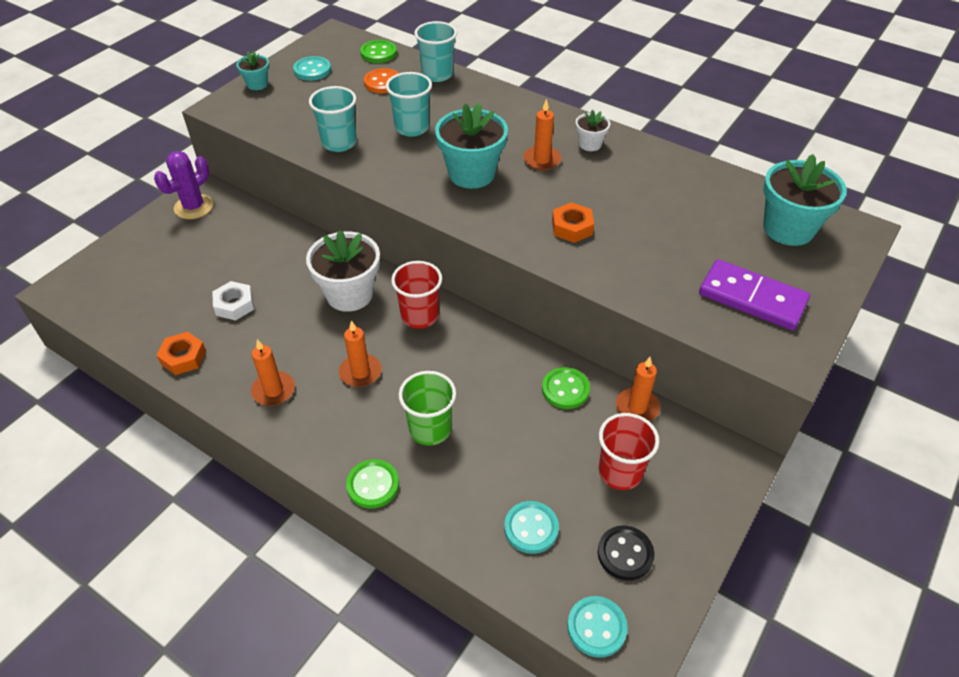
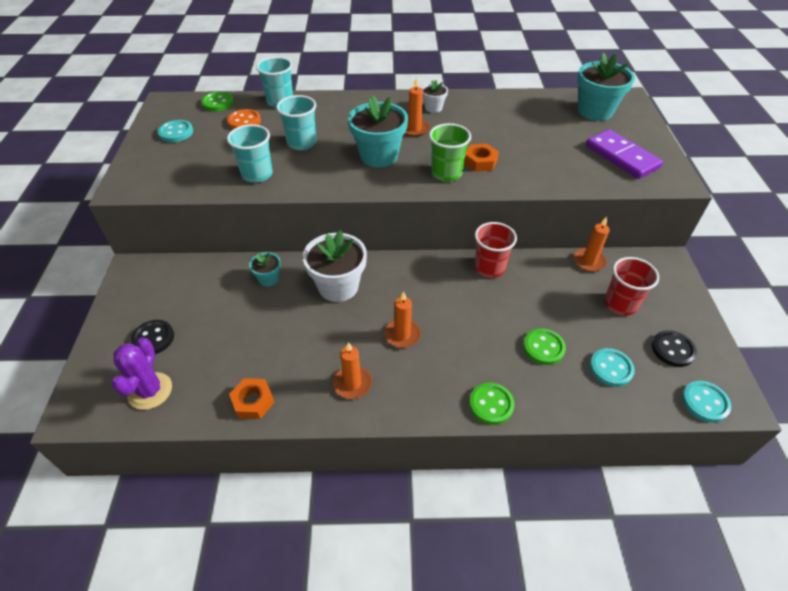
camera: 35 degrees left, 0 degrees up
purple cactus [154,151,213,219] -> purple cactus moved to [112,338,172,410]
white nut [212,281,254,320] -> none
turquoise flower pot [236,51,269,90] -> turquoise flower pot moved to [249,252,281,287]
red cup [391,261,442,329] -> red cup moved to [475,222,517,278]
green cup [399,371,456,446] -> green cup moved to [429,123,471,182]
green button [542,367,590,409] -> green button moved to [523,329,566,365]
purple domino [699,259,810,330] -> purple domino turned 60 degrees clockwise [586,129,663,179]
none -> black button [131,320,174,354]

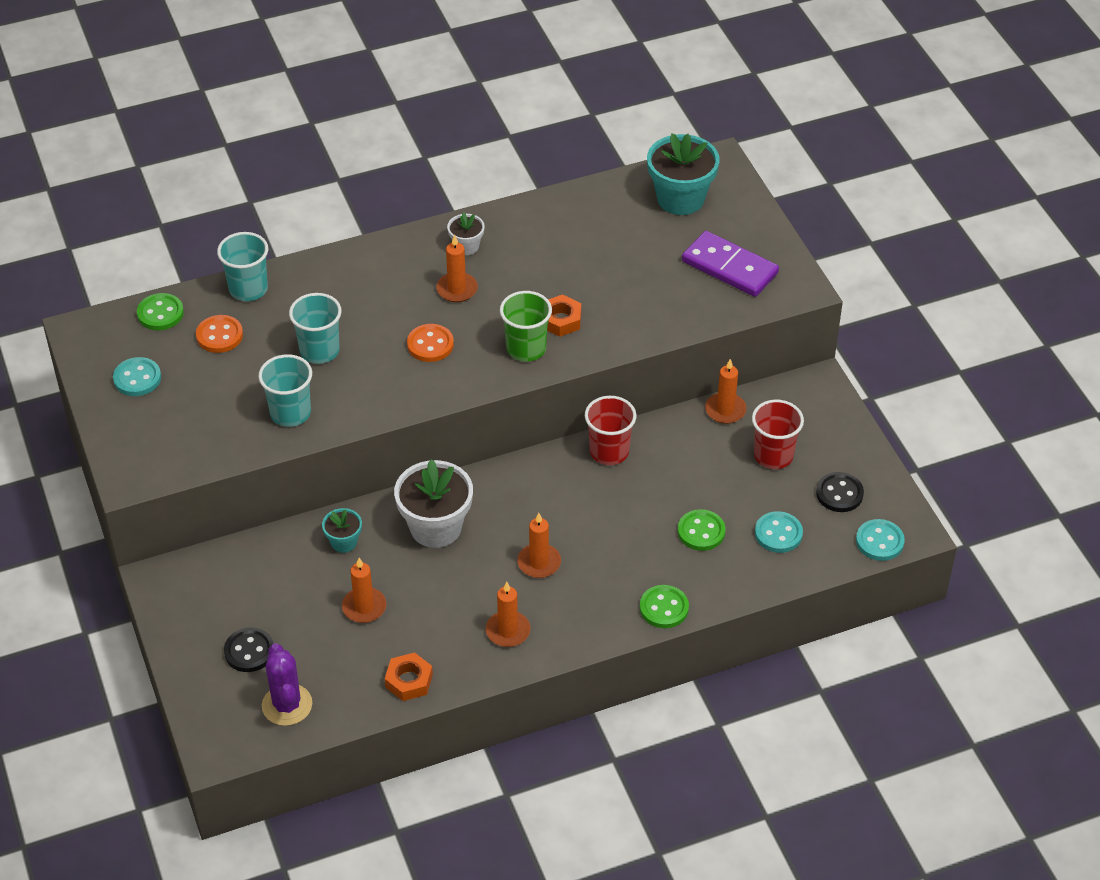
camera: 20 degrees left, 0 degrees up
turquoise flower pot [348,95,408,167] -> orange button [407,324,454,362]
none -> orange candle [342,558,386,623]

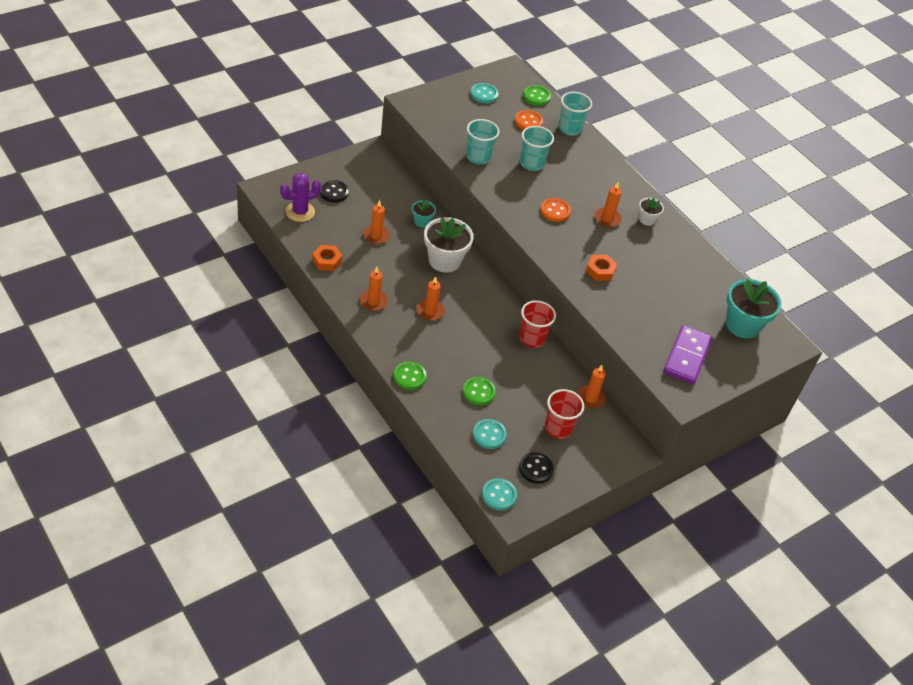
camera: 70 degrees right, 0 degrees up
green cup [500,291,552,362] -> none

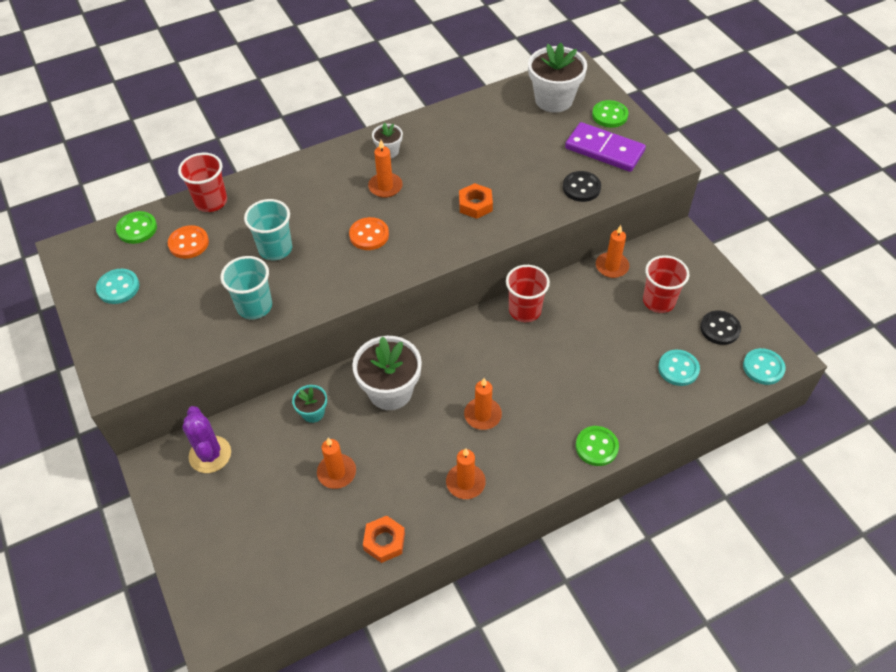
camera: 75 degrees left, 5 degrees up
purple cactus [280,173,321,222] -> purple cactus moved to [183,406,231,473]
black button [320,180,349,203] -> black button moved to [563,171,601,202]
green button [463,377,496,405] -> green button moved to [592,100,629,128]
turquoise cup [559,92,592,136] -> red cup [178,153,227,212]
turquoise flower pot [726,279,782,339] -> white flower pot [528,43,587,113]

